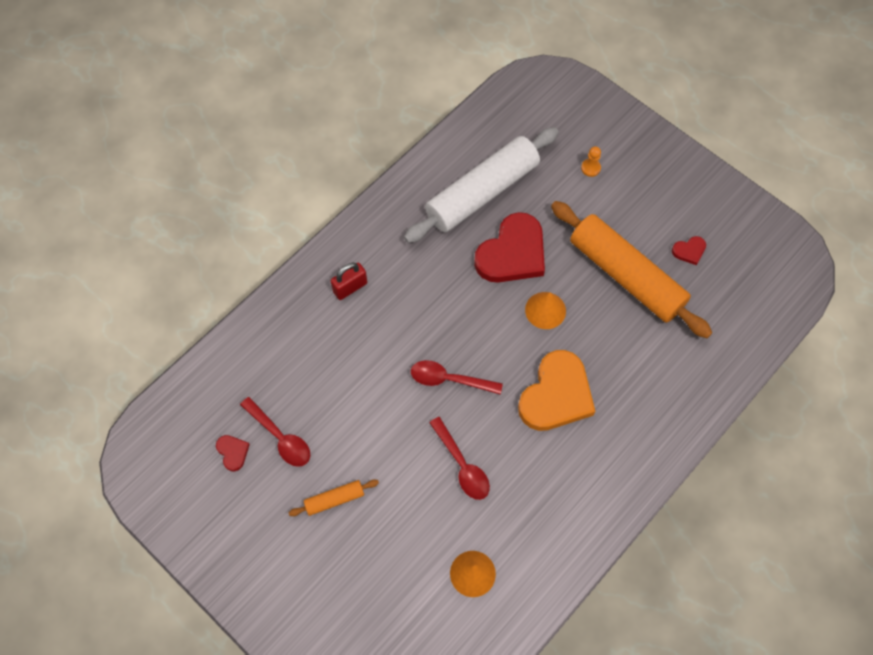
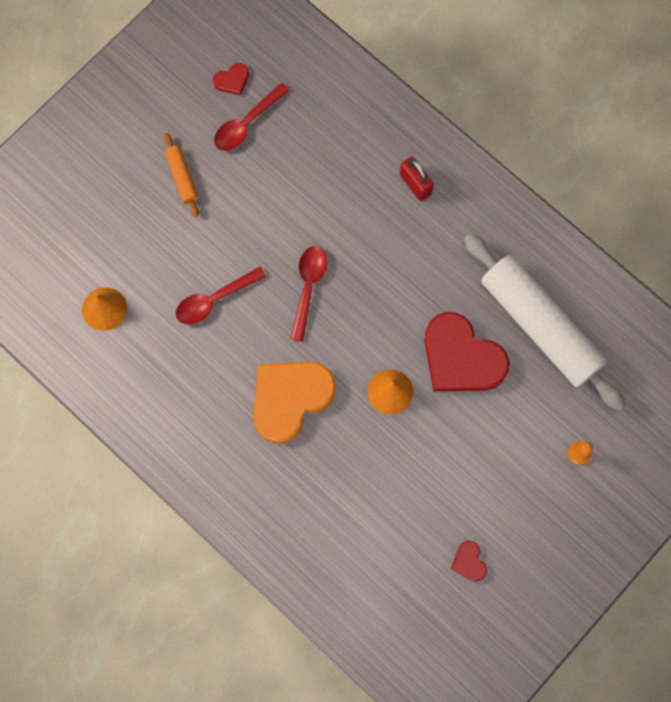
camera: 90 degrees right, 10 degrees up
orange heart [518,350,596,431] -> orange heart turned 105 degrees clockwise [253,362,336,444]
orange rolling pin [551,201,712,338] -> none

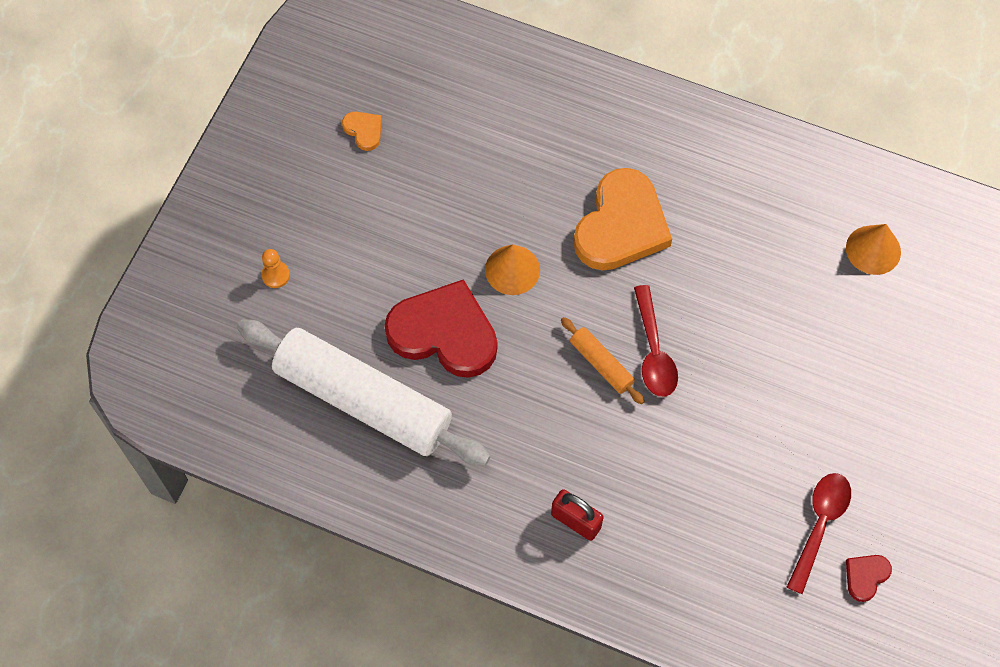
camera: 160 degrees right, 10 degrees down
orange rolling pin [164,133,199,217] -> orange rolling pin moved to [561,317,645,404]
red spoon [176,267,266,325] -> none
red heart [451,540,487,582] -> orange heart [342,112,382,151]

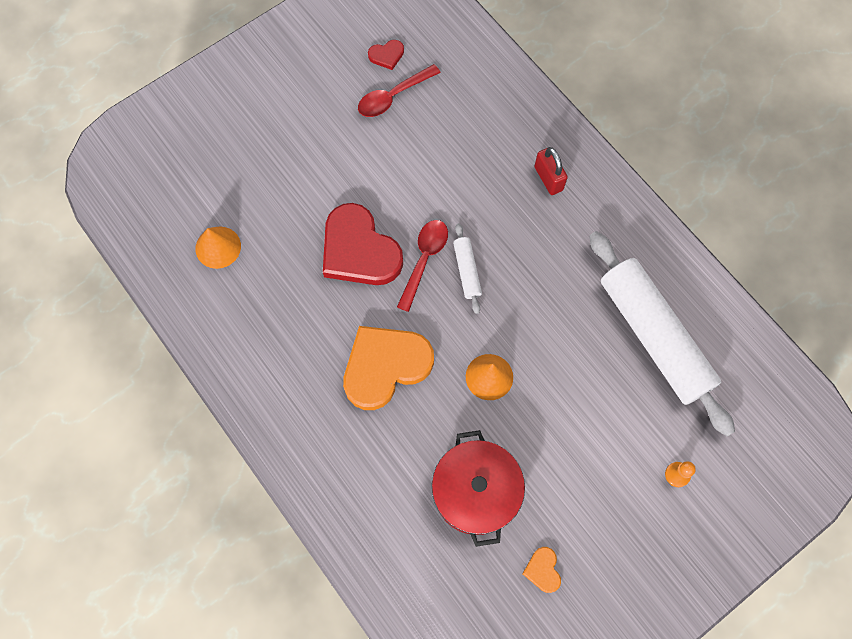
camera: 150 degrees left, 5 degrees up
red heart [385,279,497,378] -> red heart moved to [323,203,403,285]
orange rolling pin [561,317,645,404] -> white rolling pin [453,223,482,314]
none -> red pot [432,430,525,547]

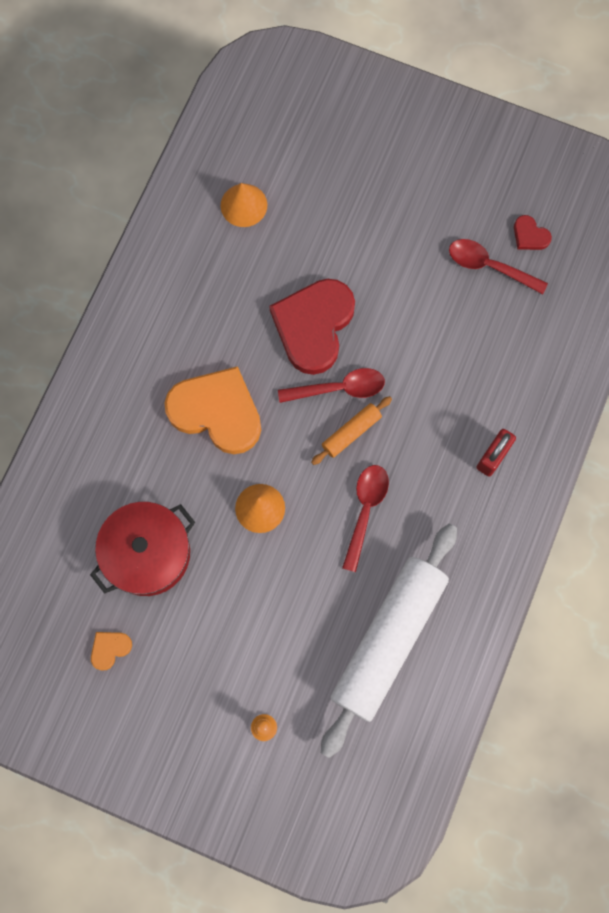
camera: 60 degrees right, 5 degrees up
white rolling pin [453,223,482,314] -> orange rolling pin [311,396,392,465]
none -> red spoon [342,465,389,572]

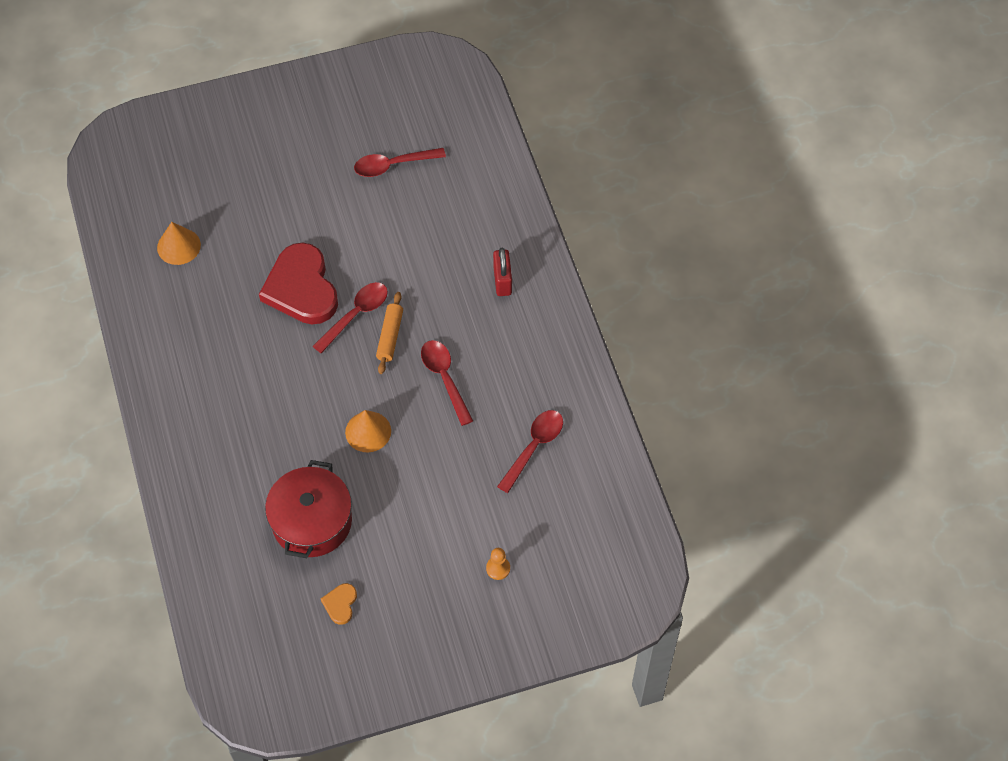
camera: 40 degrees left, 15 degrees down
orange heart [165,366,261,454] -> none
white rolling pin [321,524,457,758] -> red spoon [497,410,563,493]
red heart [514,215,552,250] -> none

